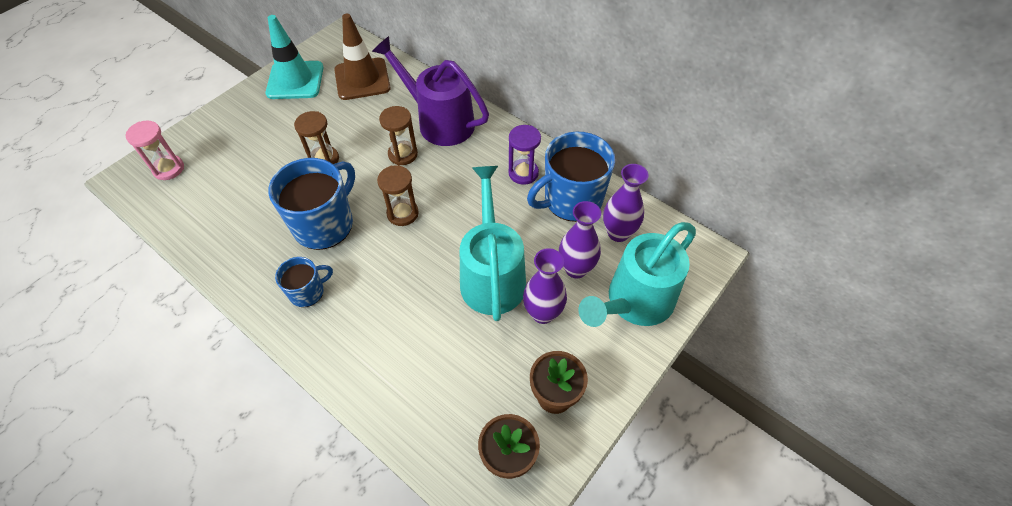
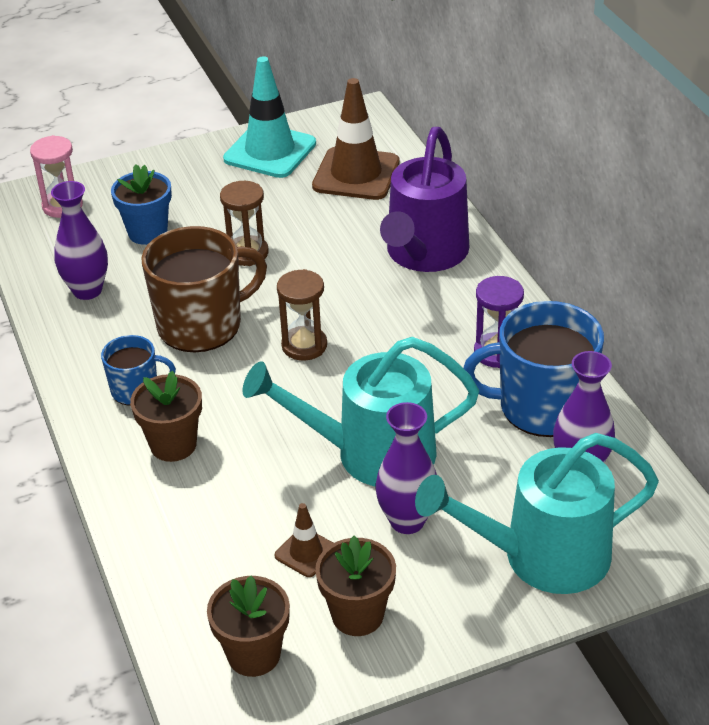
camera: 30 degrees right, 15 degrees down
blue mug [268,158,355,250] -> brown mug [141,226,267,352]
purple watering can [372,36,489,146] -> purple watering can turned 135 degrees counterclockwise [380,127,469,272]
brown hourglass [379,106,418,165] -> none
turquoise watering can [460,166,526,321] -> turquoise watering can turned 120 degrees counterclockwise [243,337,479,487]
purple vase [559,201,601,278] -> purple vase moved to [51,181,108,300]
none -> blue flower pot [111,164,172,245]
none -> brown flower pot [130,371,202,462]
none -> brown traffic cone [275,503,333,577]

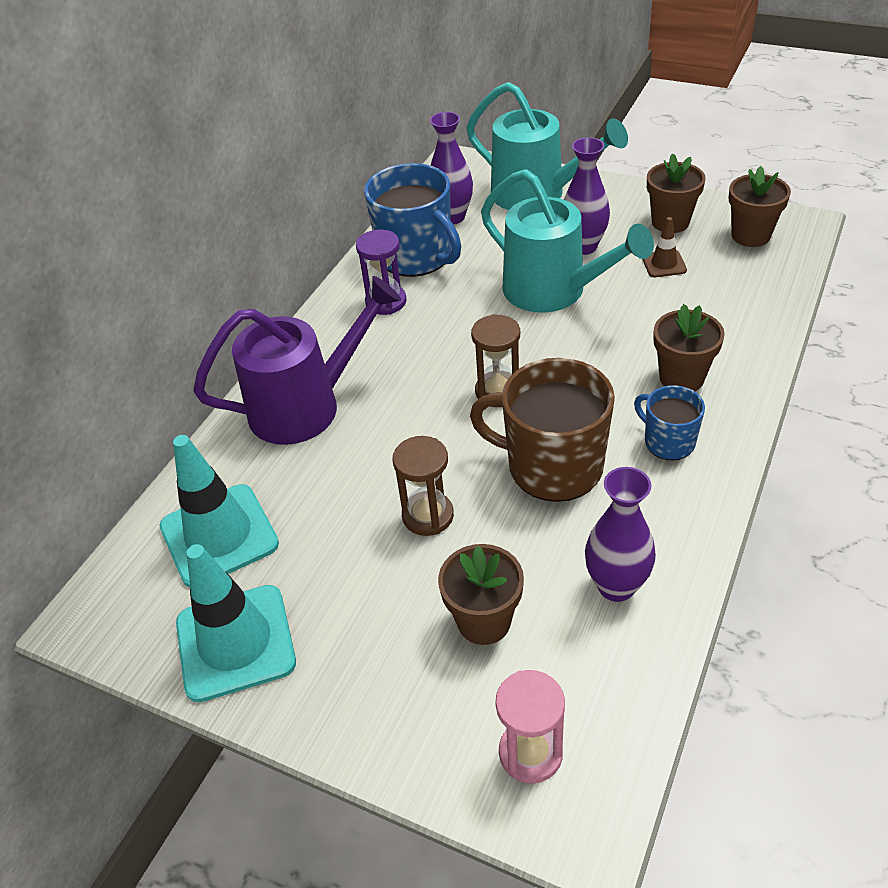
camera: 130 degrees left, 5 degrees up
blue flower pot [111,164,172,245] -> brown flower pot [438,544,524,645]
brown traffic cone [312,78,400,200] -> turquoise traffic cone [160,435,279,587]

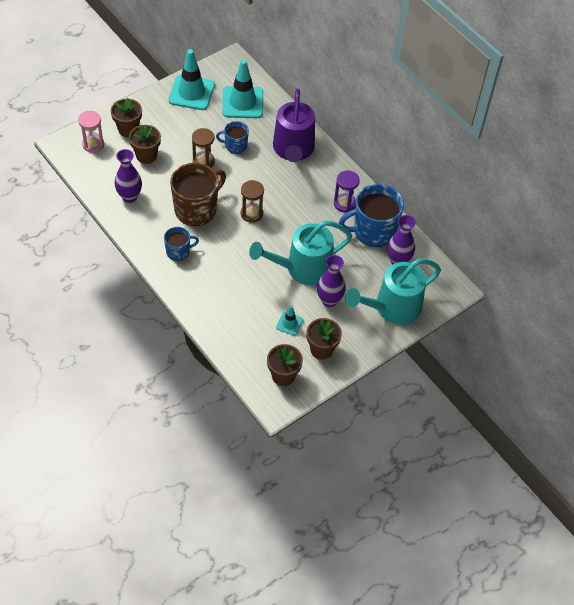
camera: 110 degrees right, 10 degrees up
brown traffic cone [642,217,687,277] -> turquoise traffic cone [276,306,303,336]
brown flower pot [653,304,725,391] -> brown flower pot moved to [111,98,142,137]
none -> blue mug [216,121,249,154]

